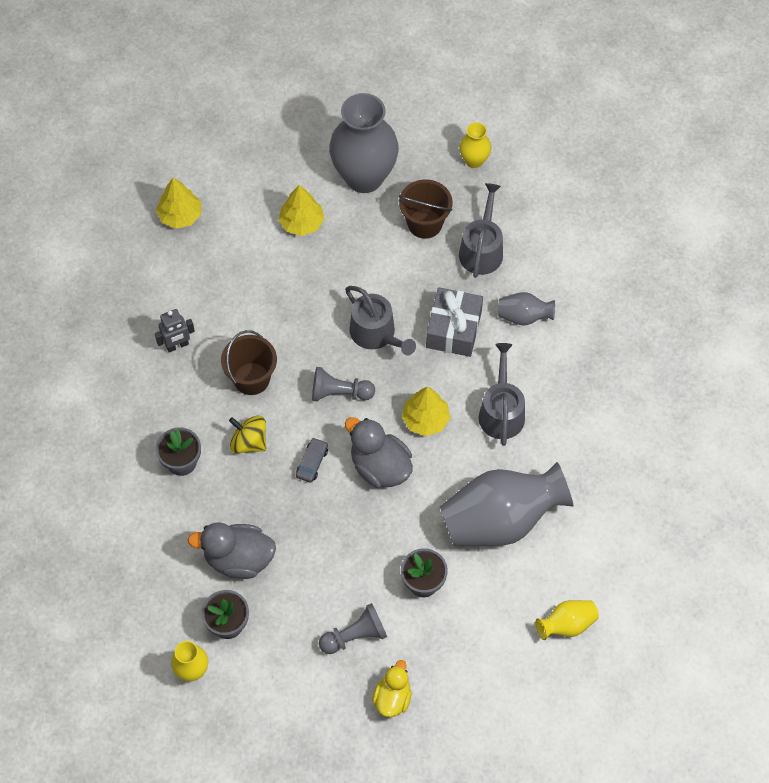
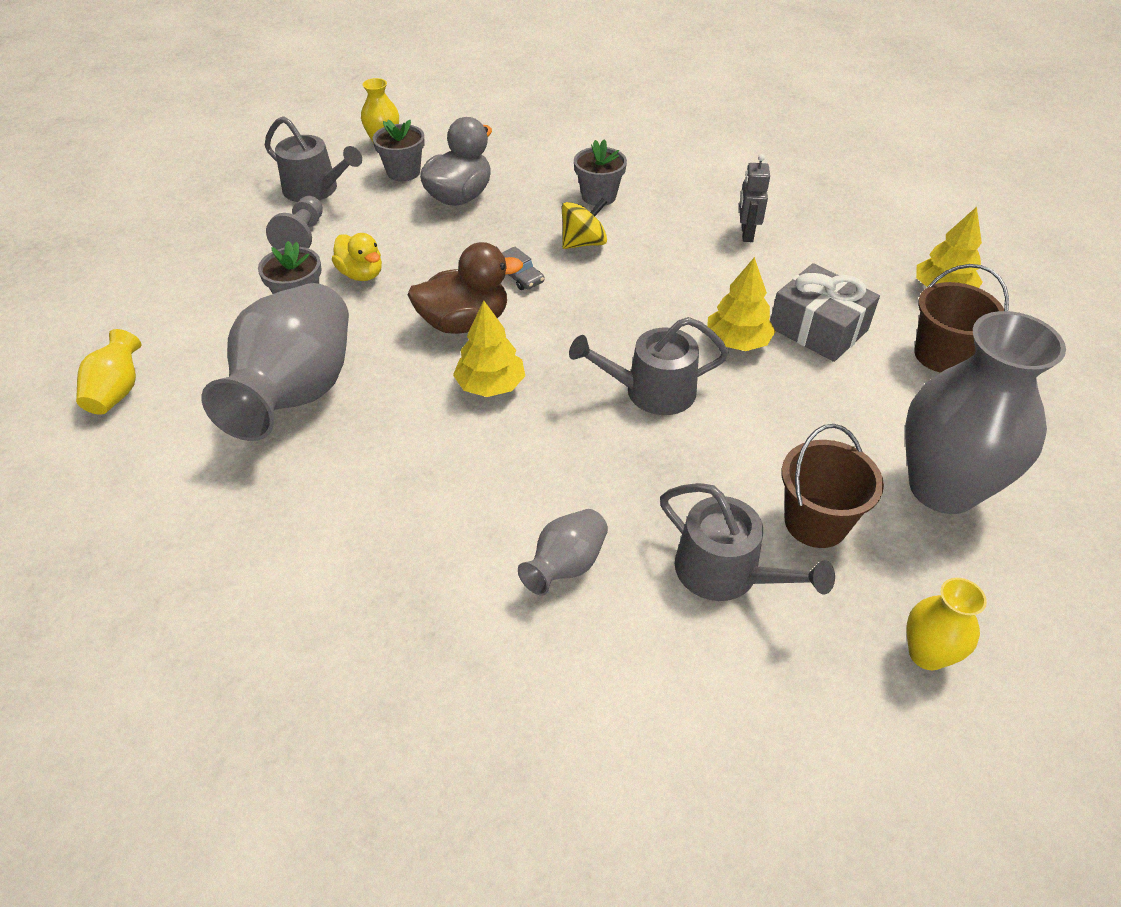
camera: 120 degrees right, 15 degrees down
brown bucket [221,330,277,395] -> brown bucket moved to [914,264,1009,372]
yellow tree [279,185,324,236] -> yellow tree moved to [707,257,776,351]
grey pawn [312,367,375,402] -> none
grey duck [345,417,413,488] -> brown duck [408,242,523,334]
yellow duck [372,660,412,717] -> yellow duck moved to [332,233,382,281]
grey gift [426,287,483,357] -> grey gift moved to [770,263,880,362]
grey watering can [479,343,525,446] -> grey watering can moved to [265,116,362,202]

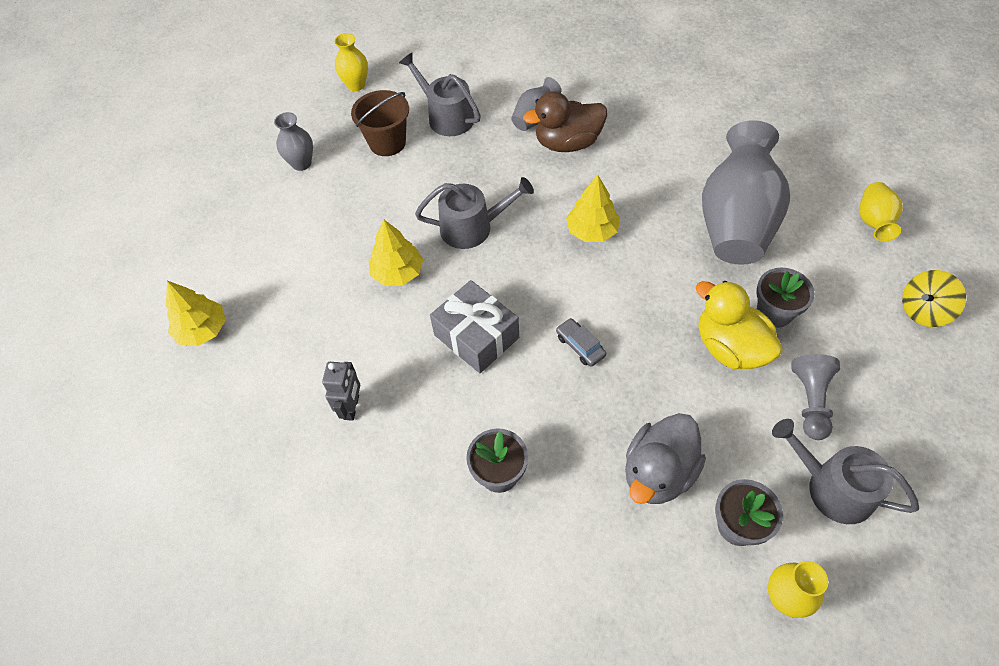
camera: 175 degrees left, 10 degrees up
yellow duck [332,233,382,281] -> yellow duck [696,281,783,369], size x1.54
brown duck [408,242,523,334] -> brown duck moved to [523,91,607,152]
yellow spinning top [562,198,607,249] -> yellow spinning top moved to [902,270,966,327]
grey gift [770,263,880,362] -> grey gift moved to [430,280,519,373]
grey vase [905,311,1066,514] -> grey vase [274,112,313,171], size x0.47
brown bucket [914,264,1009,372] -> none

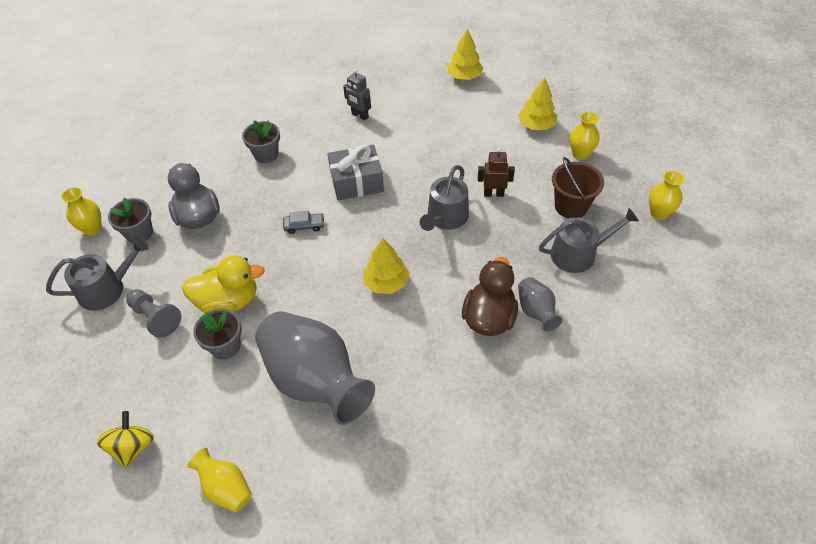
camera: 120 degrees right, 5 degrees down
grey vase [274,112,313,171] -> yellow vase [570,112,600,160]
yellow tree [369,219,423,286] -> yellow tree moved to [518,77,557,130]
none -> brown robot [478,148,515,197]

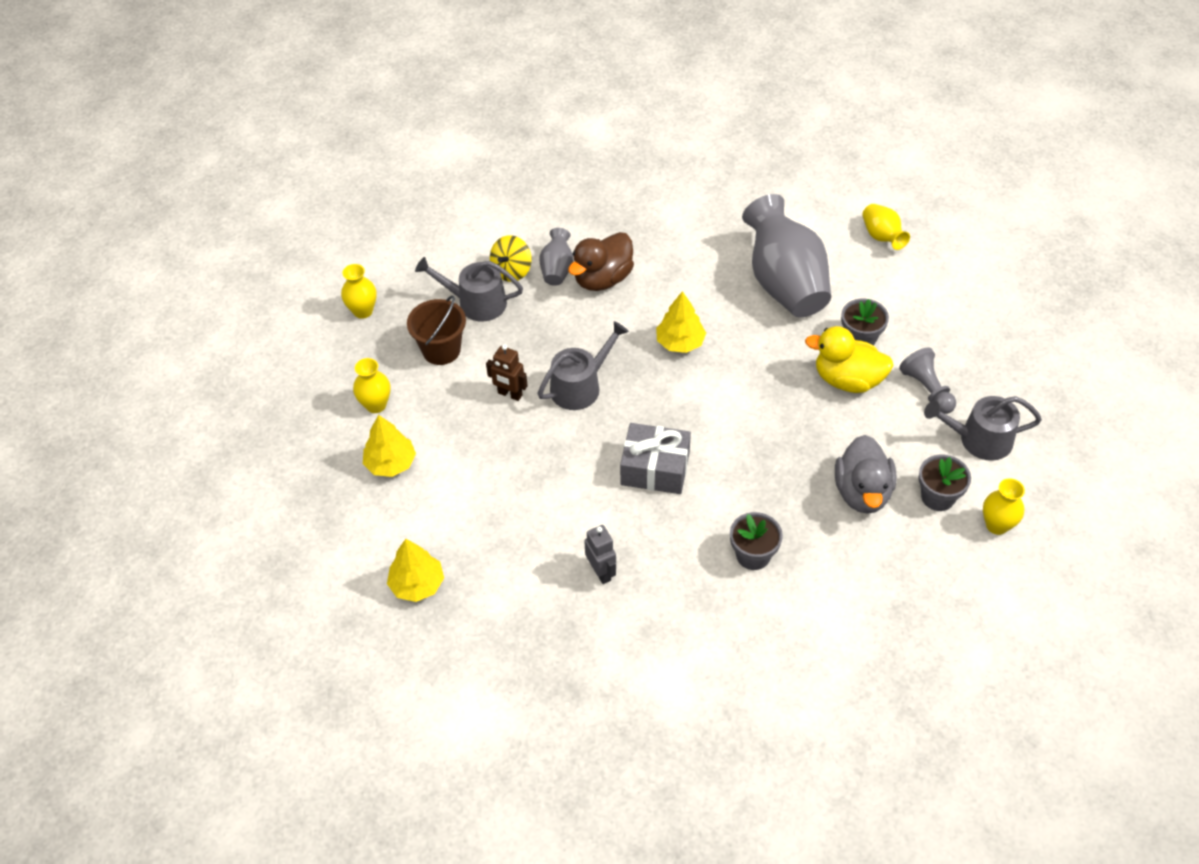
camera: 155 degrees left, 0 degrees up
yellow spinning top [96,411,154,468] -> yellow spinning top moved to [490,235,532,282]
grey car [283,211,325,234] -> none

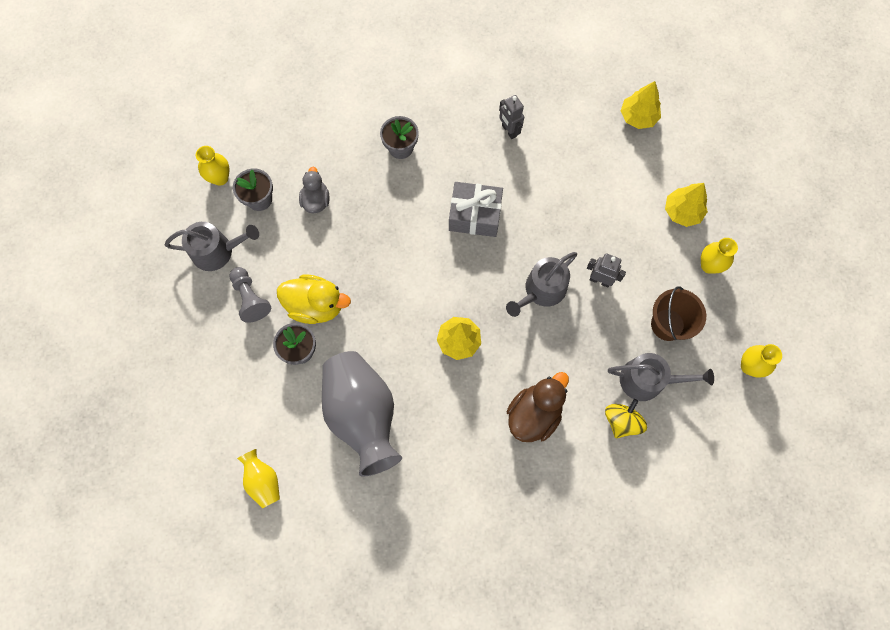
camera: 175 degrees right, 20 degrees up
brown robot [486,344,528,401] -> grey robot [587,253,626,287]
grey vase [539,228,573,286] -> none
grey duck [835,435,896,514] -> grey duck [299,167,330,213], size x0.65

